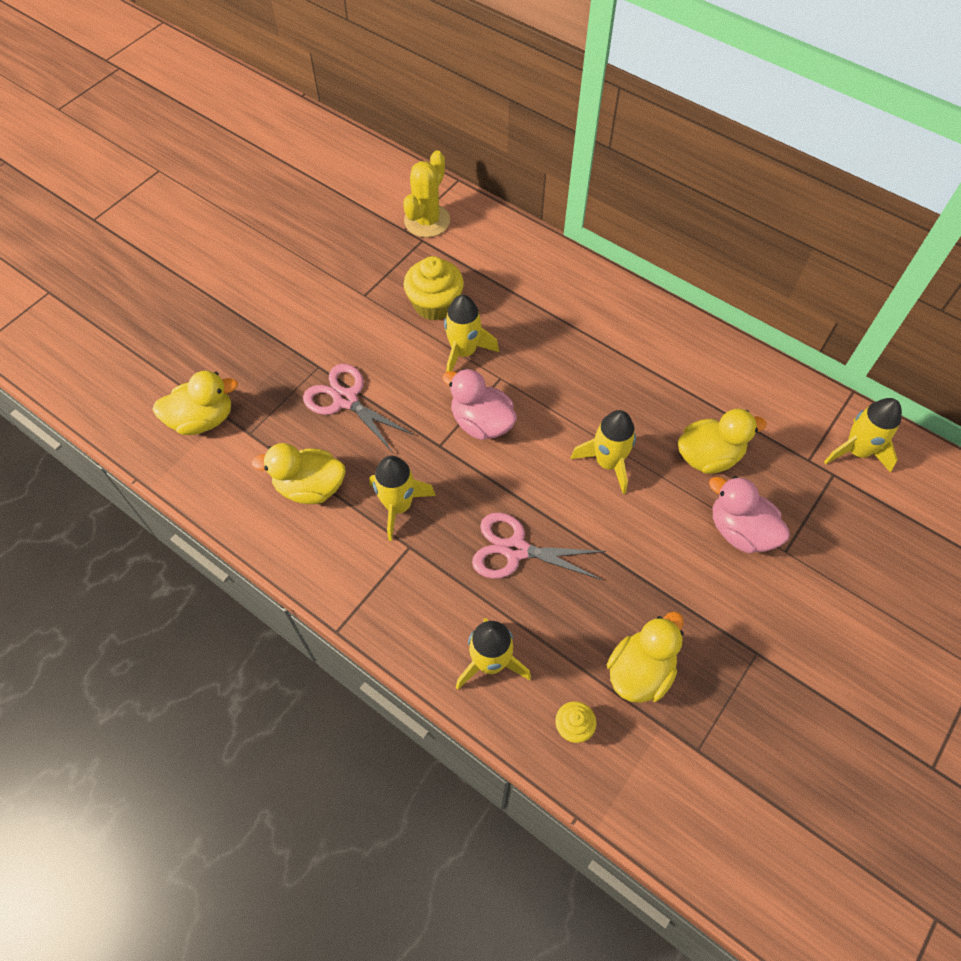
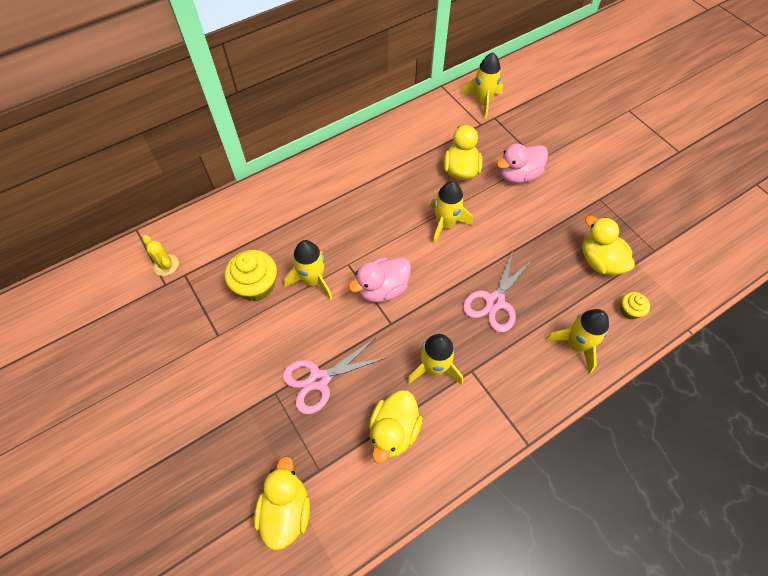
camera: 70 degrees left, 0 degrees up
yellow cactus [403,150,450,237] -> yellow cactus [142,235,179,276], size x0.62

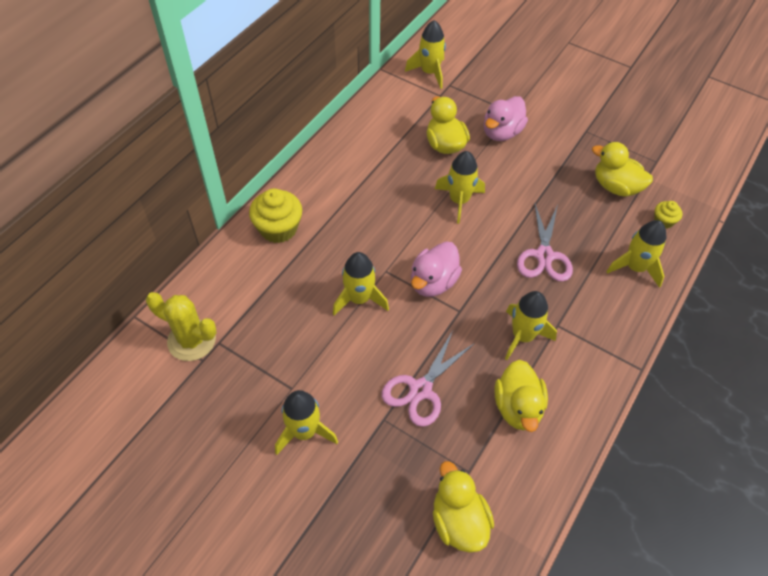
camera: 25 degrees left, 5 degrees down
yellow cactus [142,235,179,276] -> yellow cactus [146,292,217,361], size x1.61
yellow cupcake [224,250,277,302] -> yellow cupcake moved to [249,188,302,243]
none -> yellow rocket [275,390,338,455]

